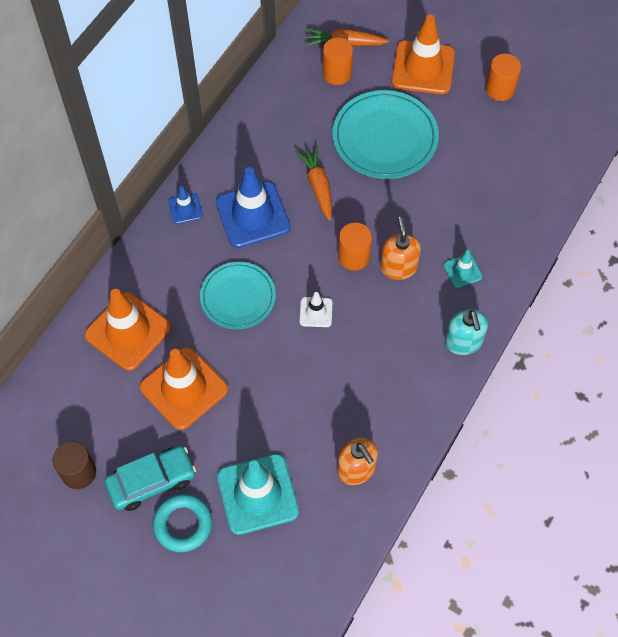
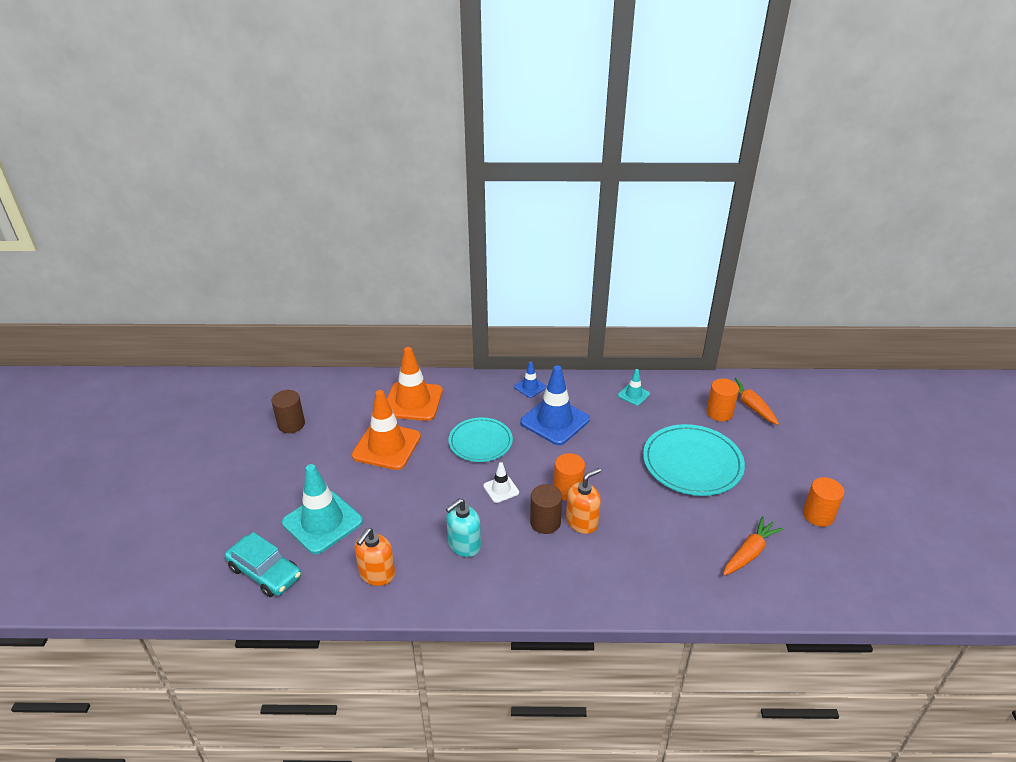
camera: 60 degrees right, 25 degrees down
turquoise car [105,446,196,511] -> turquoise car moved to [225,532,301,597]
turquoise ring [153,494,212,552] -> none
orange carrot [295,145,332,221] -> orange carrot moved to [723,516,783,576]
orange traffic cone [392,15,455,94] -> none
turquoise traffic cone [444,250,483,288] -> turquoise traffic cone moved to [618,369,650,406]
turquoise soap dispenser [445,309,488,355] -> turquoise soap dispenser moved to [446,498,481,557]
none -> brown cylinder [530,484,562,534]

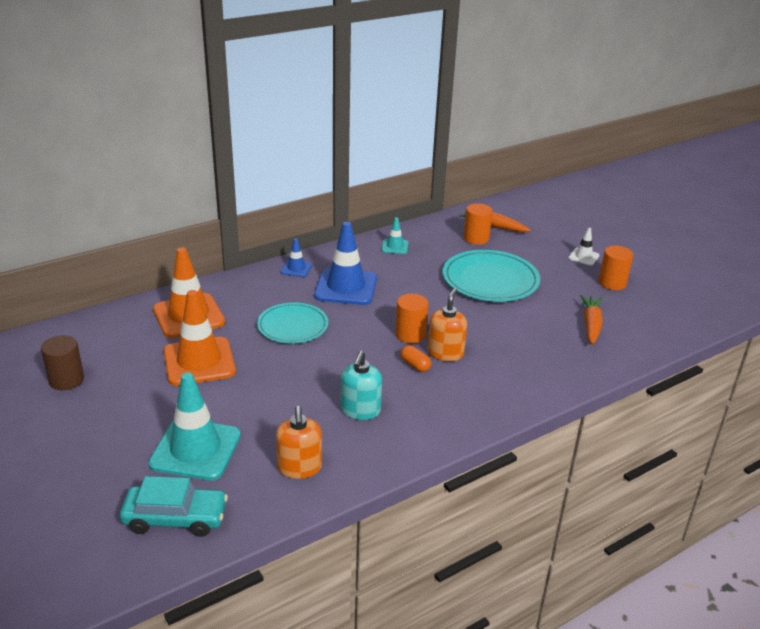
camera: 35 degrees left, 5 degrees down
white traffic cone [483,462,519,503] -> white traffic cone moved to [568,228,599,266]
brown cylinder [530,484,562,534] -> orange capsule [401,345,431,372]

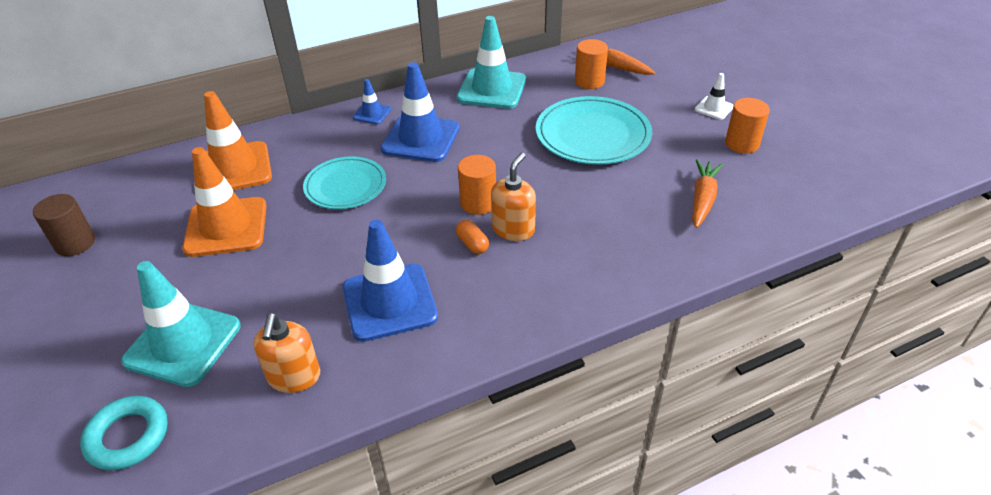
camera: 10 degrees right, 10 degrees up
turquoise car [120,476,228,537] -> turquoise ring [80,396,168,470]
turquoise soap dispenser [341,351,382,420] -> blue traffic cone [343,220,438,342]
turquoise traffic cone [381,217,408,254] -> turquoise traffic cone [457,16,526,109], size x2.06

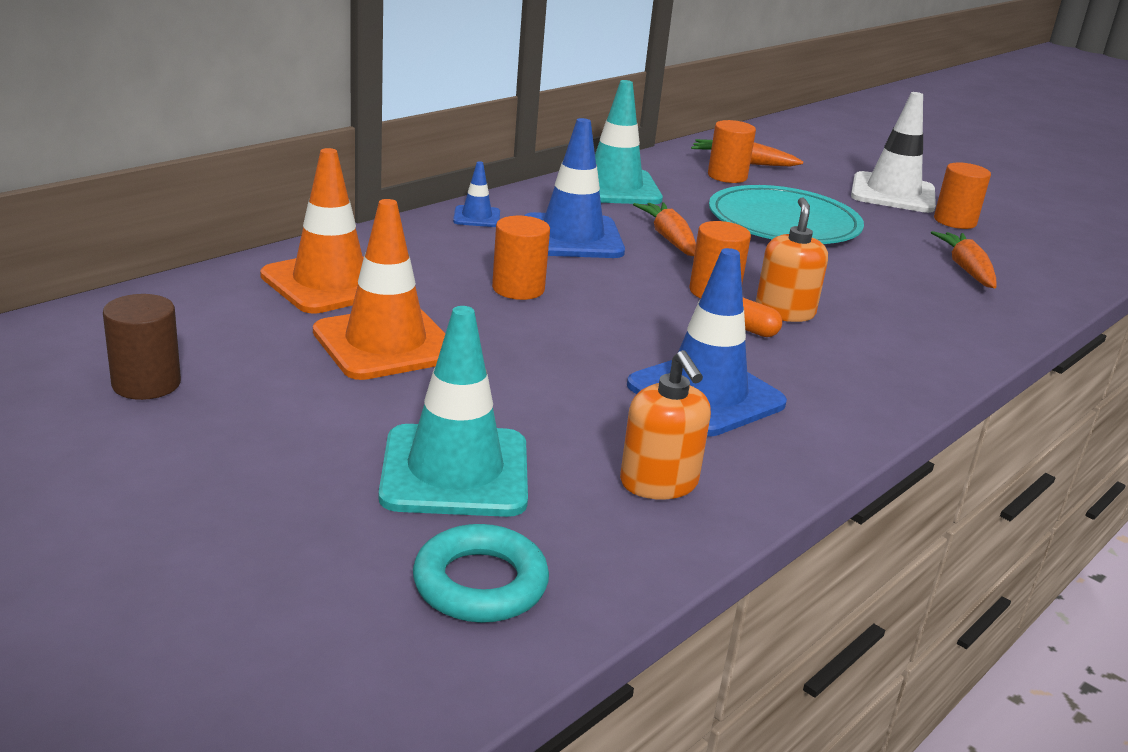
camera: 25 degrees left, 15 degrees down
turquoise plate [303,156,386,209] -> orange cylinder [492,216,550,300]
white traffic cone [695,73,734,120] -> white traffic cone [851,92,936,213], size x2.06
none -> orange carrot [633,202,696,256]

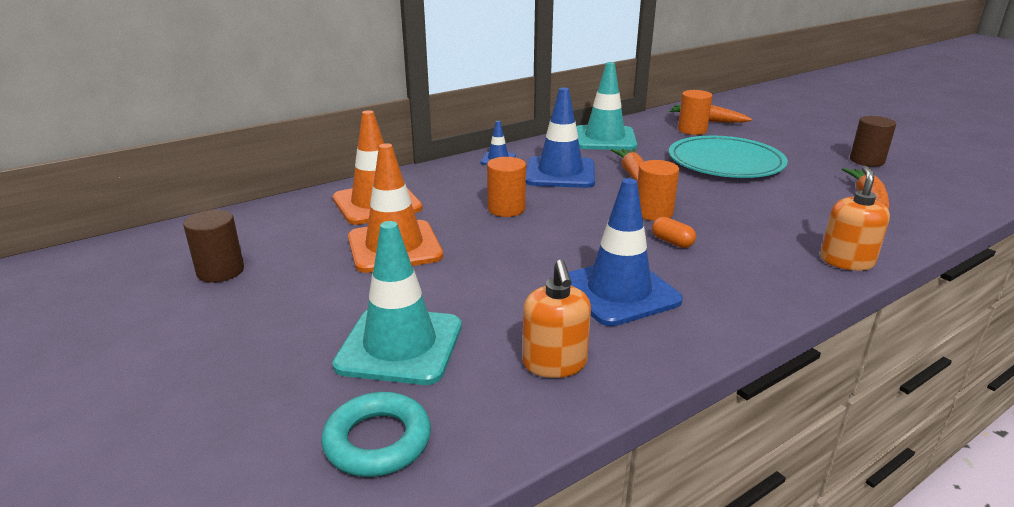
camera: 15 degrees right, 0 degrees up
orange soap dispenser [756,197,828,322] -> orange soap dispenser moved to [820,166,890,271]
white traffic cone [851,92,936,213] -> none
orange cylinder [934,162,991,229] -> brown cylinder [850,116,896,167]

